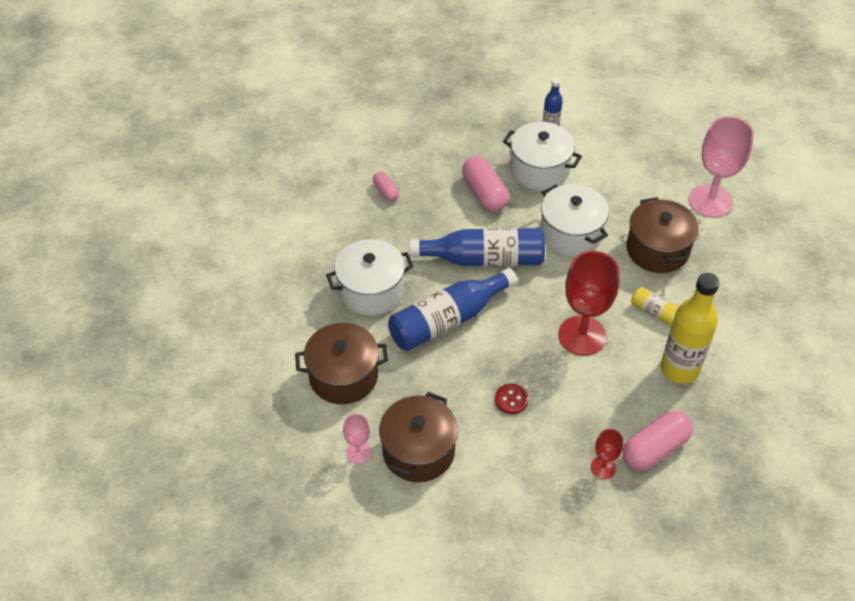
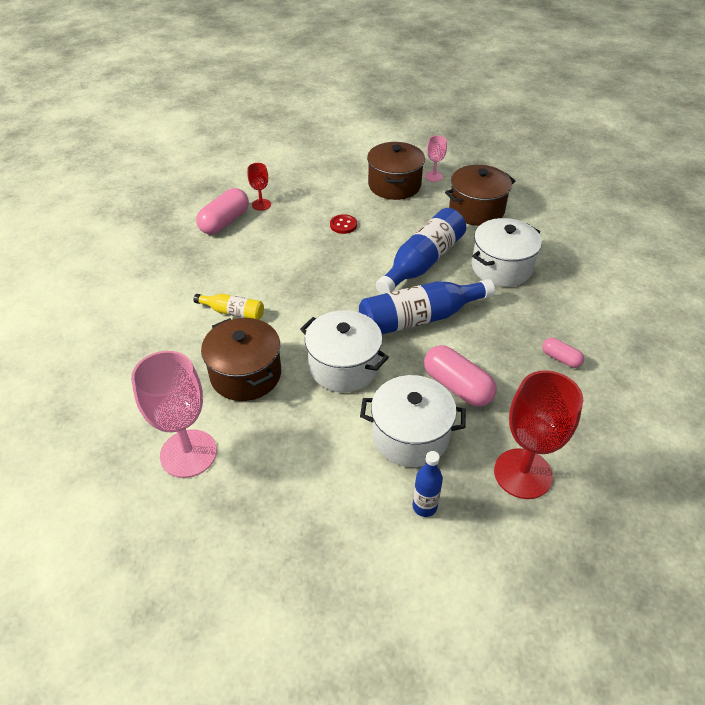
camera: 160 degrees right, 5 degrees down
red goblet [558,251,619,356] -> red goblet moved to [494,370,583,499]
yellow bottle [661,273,720,384] -> none

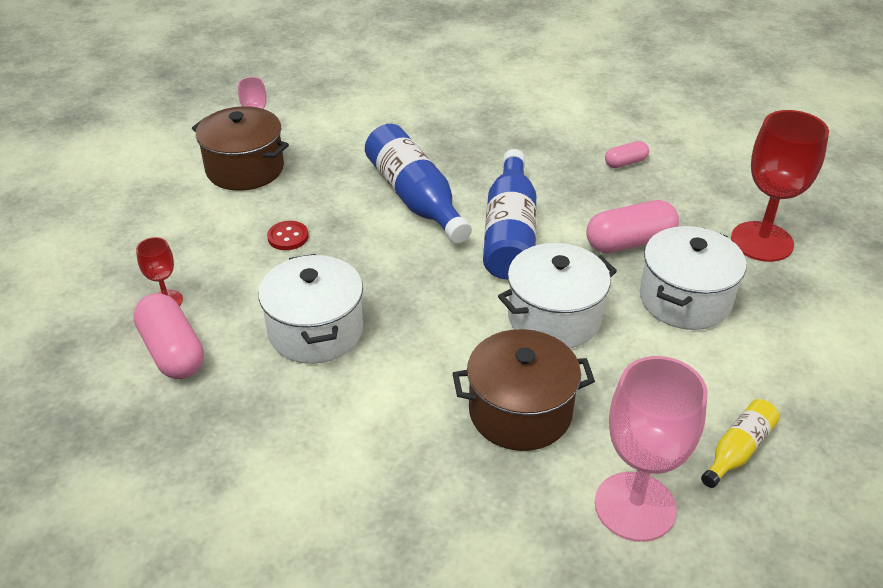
camera: 65 degrees left, 5 degrees down
yellow bottle [193,294,264,320] -> yellow bottle moved to [701,399,780,488]
blue bottle [412,451,443,517] -> none
brown pot [445,165,515,226] -> none
white pot [472,218,542,287] -> white pot moved to [258,254,363,364]

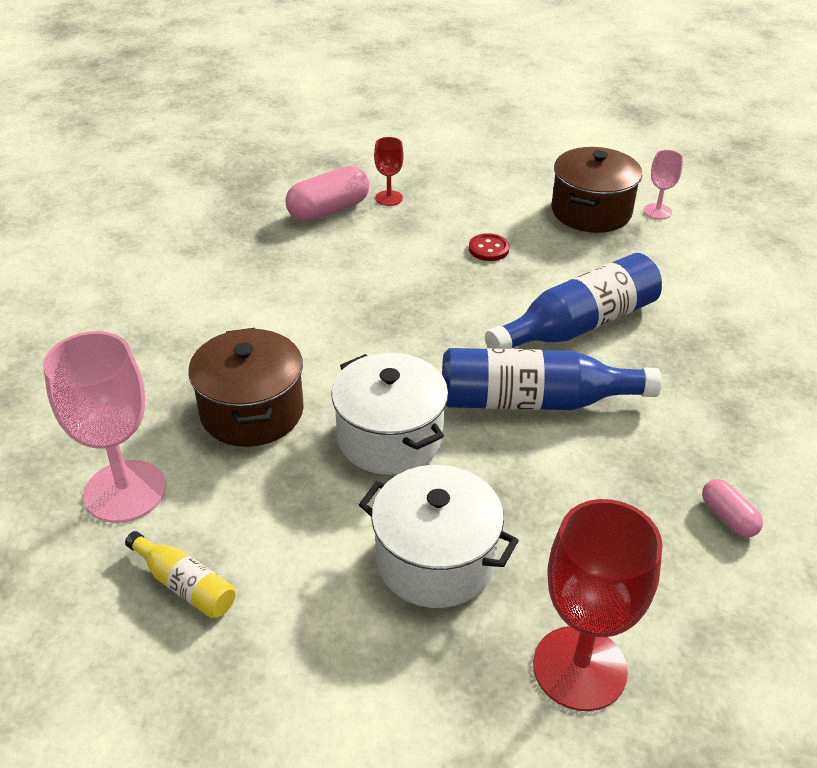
camera: 85 degrees right, 0 degrees up
white pot [258,254,363,364] -> none
pink capsule [587,200,679,253] -> none

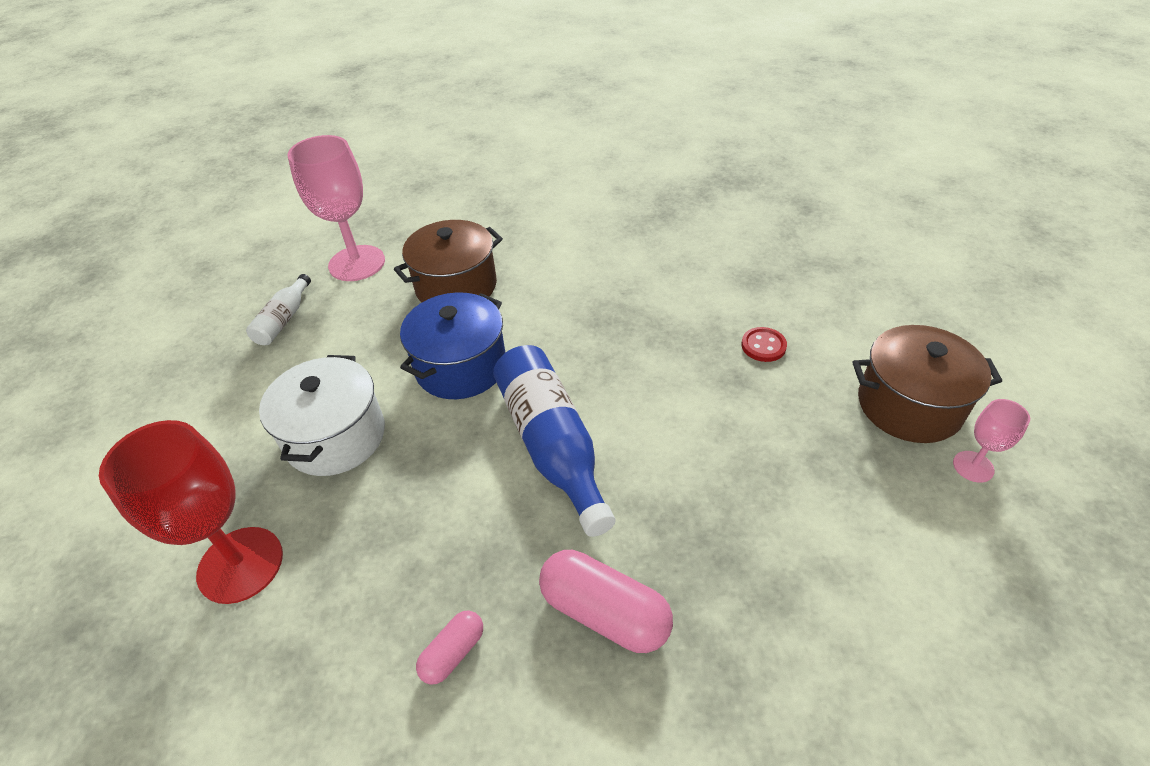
camera: 70 degrees right, 5 degrees up
yellow bottle [125,531,235,619] -> white bottle [246,274,311,345]
pink capsule [285,166,369,222] -> pink capsule moved to [539,550,673,653]
white pot [331,353,448,475] -> blue pot [400,292,506,399]
red goblet [374,137,404,206] -> none
blue bottle [485,253,662,349] -> none

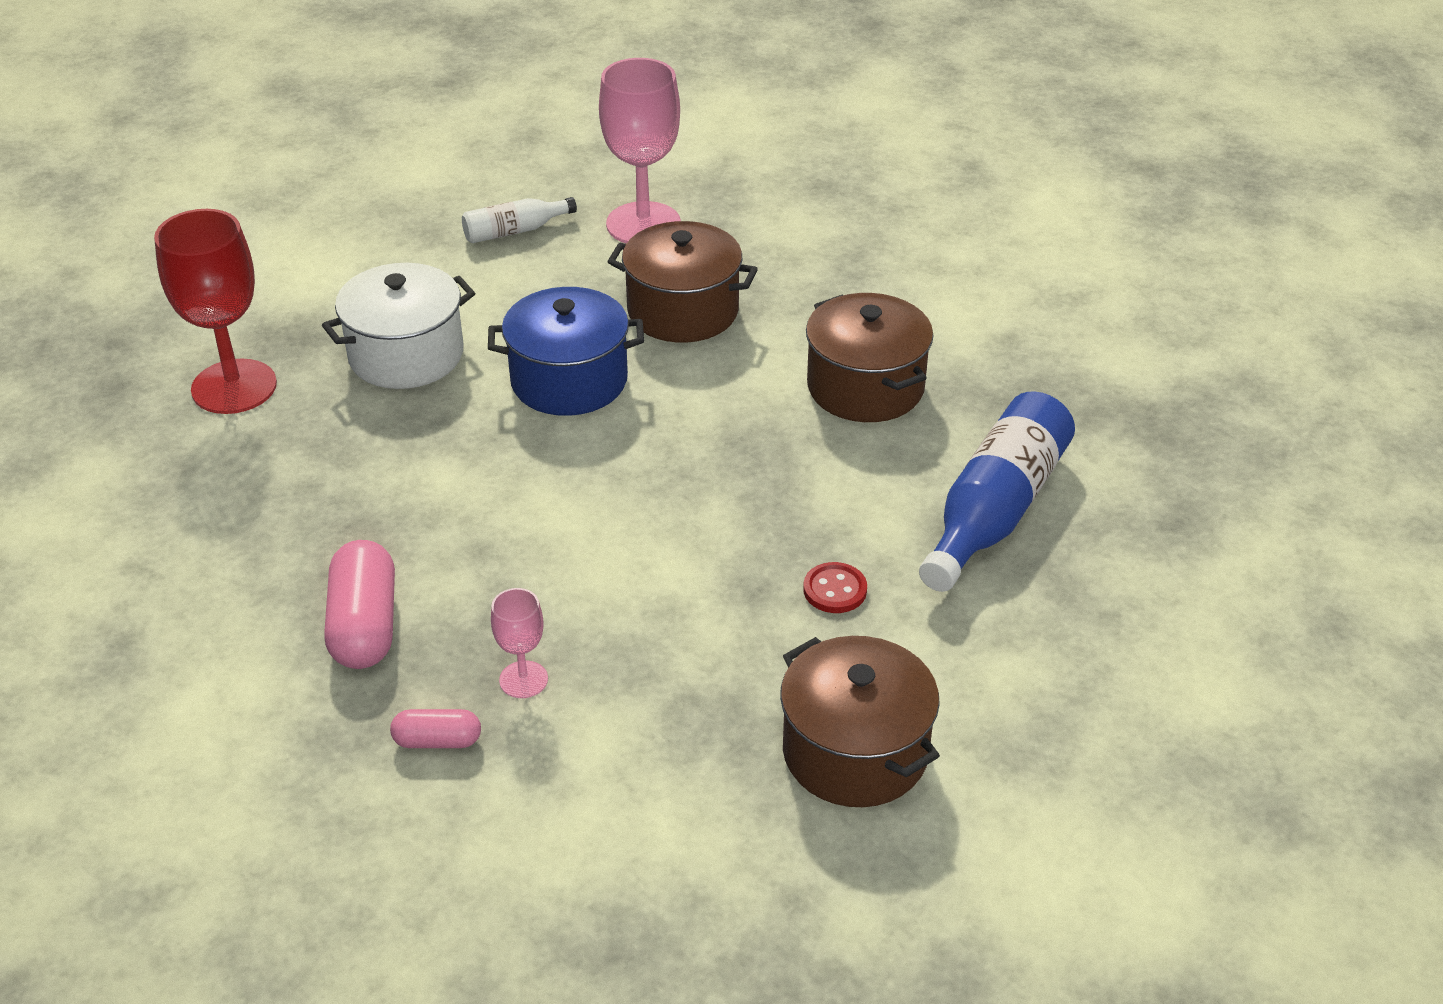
camera: 50 degrees right, 5 degrees down
pink capsule [416,611,483,685] -> pink capsule moved to [390,709,481,748]
blue bottle [493,345,615,537] -> blue bottle moved to [919,391,1075,592]
pink goblet [953,399,1030,483] -> pink goblet moved to [491,588,548,698]
none -> brown pot [806,293,933,422]

